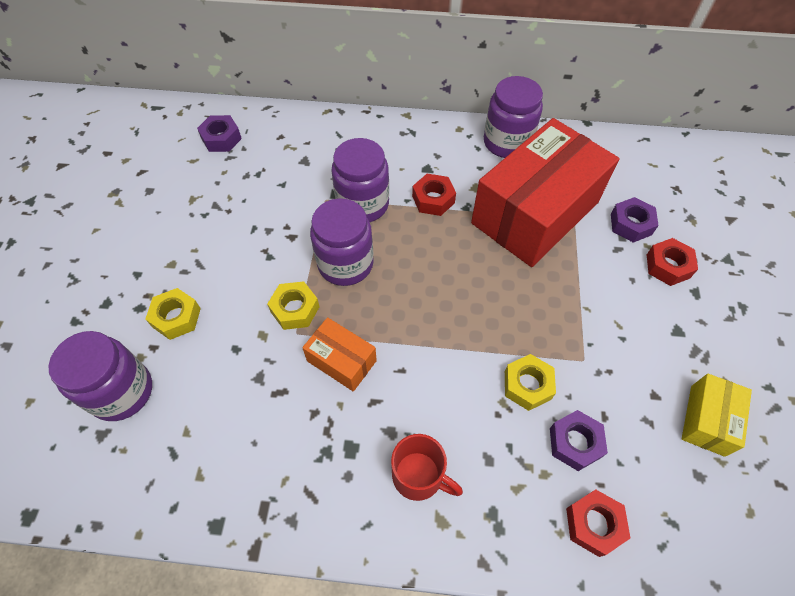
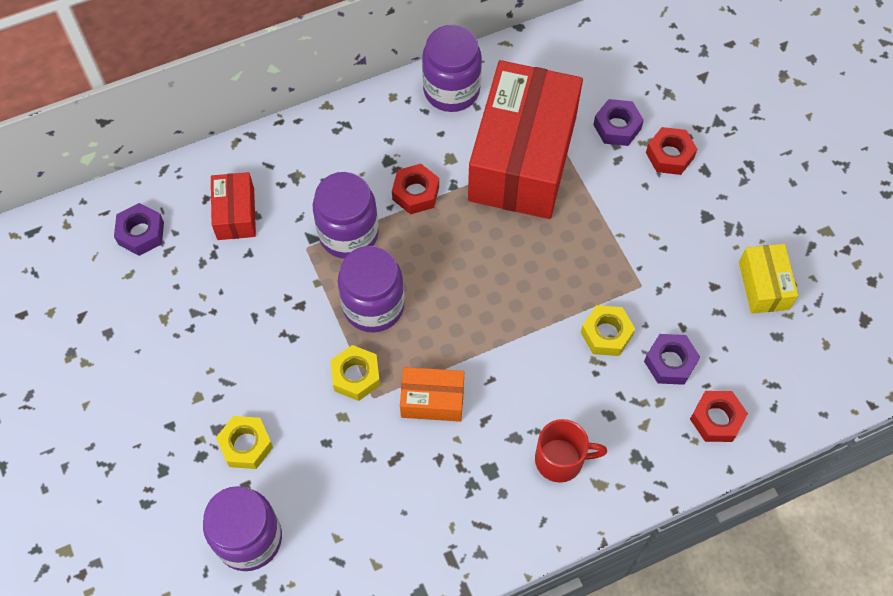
camera: 30 degrees left, 5 degrees up
none -> red box [211,172,256,240]

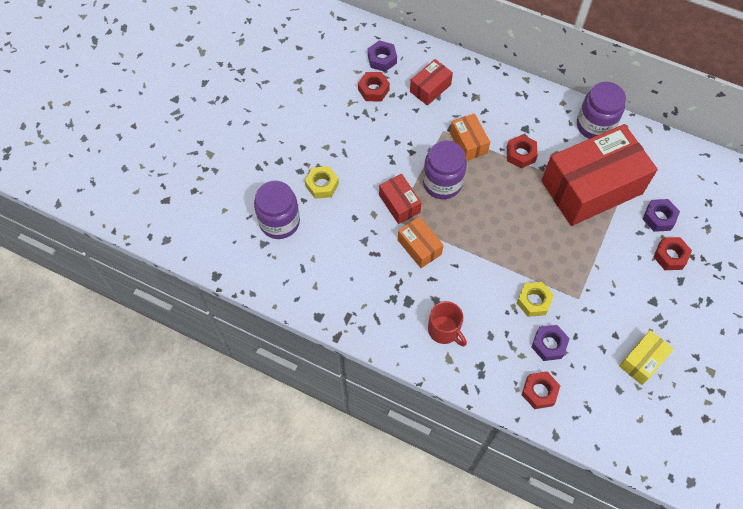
camera: 50 degrees right, 0 degrees up
purple jar [313,172,379,259] -> orange box [450,113,490,161]
yellow nut [331,345,380,401] -> red box [379,174,422,224]
none -> red nut [358,72,390,101]

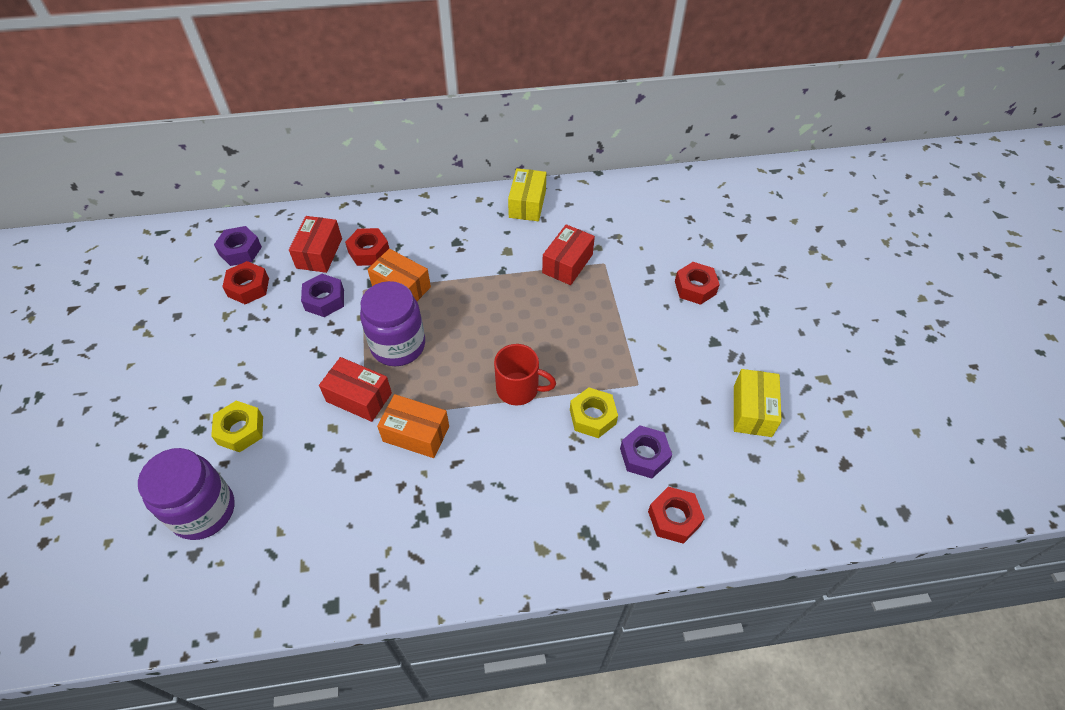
camera: 35 degrees left, 10 degrees down
red mug [428,301,467,346] -> red mug moved to [494,344,556,405]
red nut [507,134,538,169] -> red nut moved to [345,228,389,266]
red box [541,124,658,226] -> red box [542,224,595,285], size x0.45
purple jar [577,82,626,139] -> yellow box [508,168,546,221]
purple nut [643,199,680,232] -> purple nut moved to [301,274,344,317]

